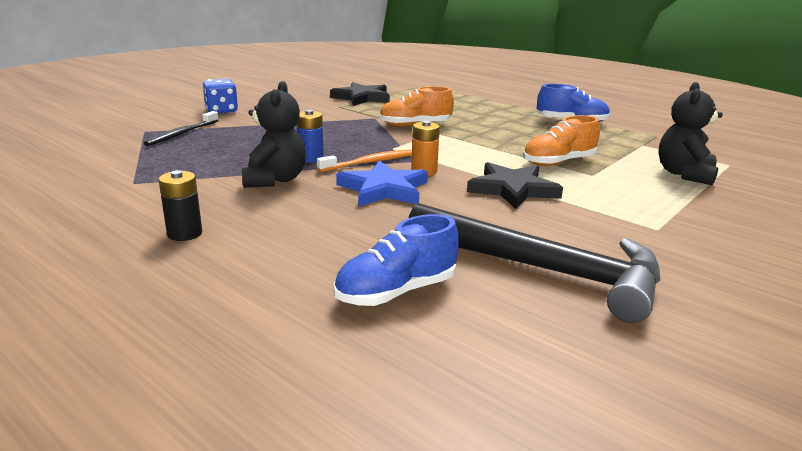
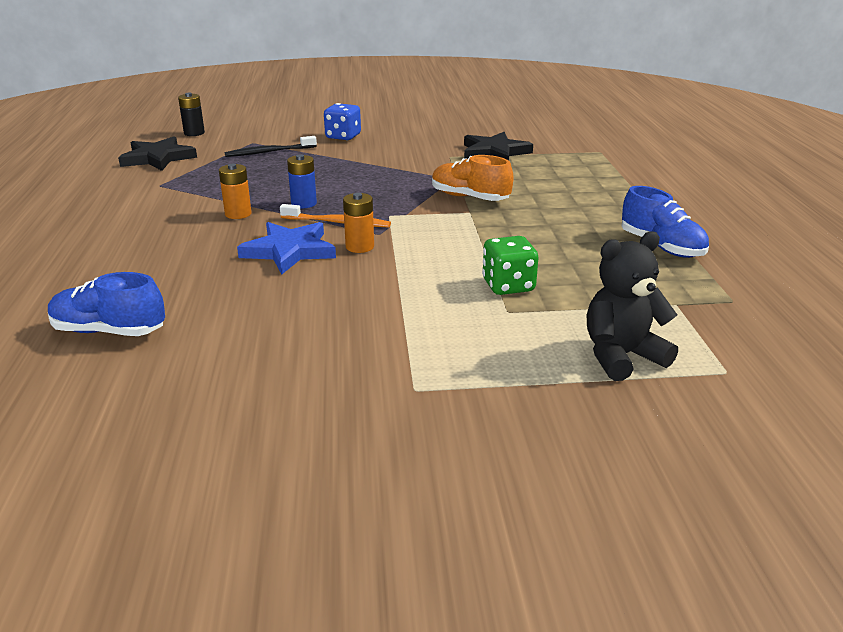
camera: 45 degrees right, 5 degrees up
black battery [159,170,202,241] -> black battery moved to [178,93,205,136]
black teddy bear [242,81,306,188] -> orange battery [219,164,252,219]
black hammer [409,203,660,323] -> none
black star [467,162,563,209] -> black star moved to [118,137,197,171]
orange shoe [523,115,600,166] -> green dice [482,236,539,295]

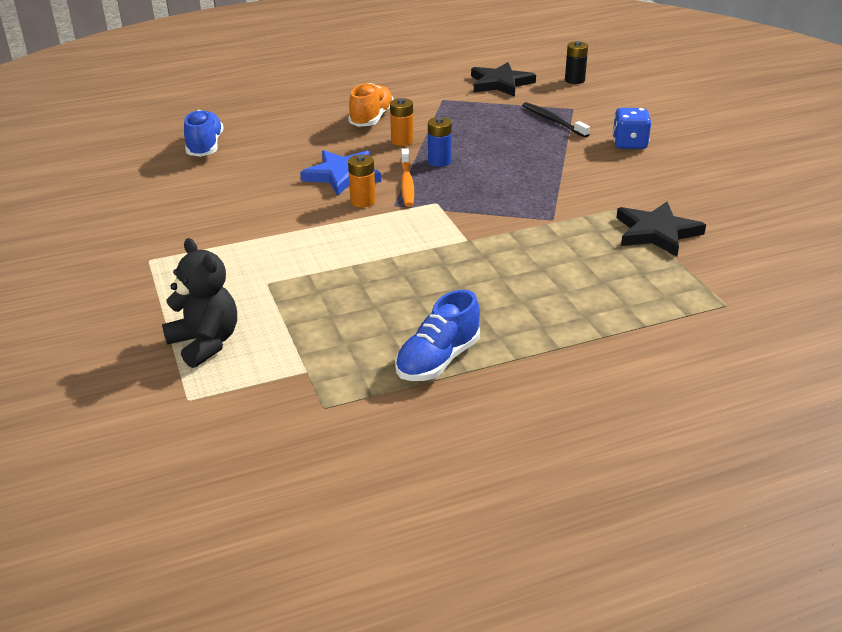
camera: 75 degrees right, 5 degrees up
orange shoe [432,155,514,201] -> orange shoe moved to [348,83,394,127]
green dice [482,236,539,295] -> none

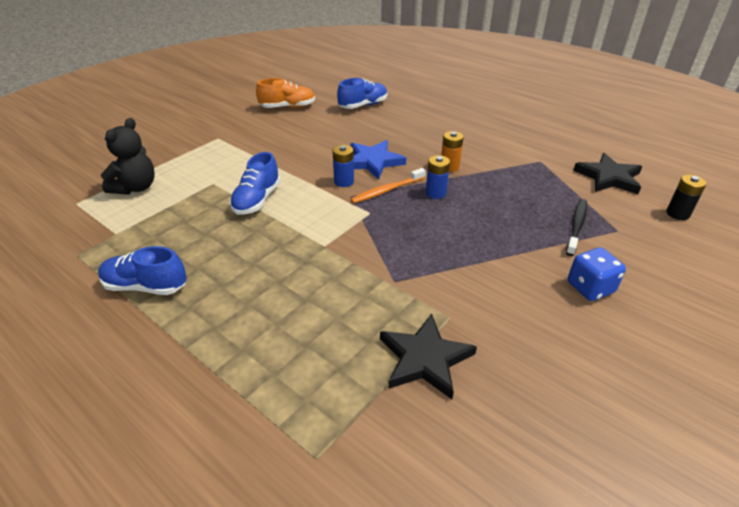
camera: 60 degrees right, 5 degrees up
orange shoe [348,83,394,127] -> orange shoe moved to [256,78,315,108]
orange battery [348,154,376,207] -> blue battery [332,145,354,187]
none -> blue shoe [230,152,280,215]

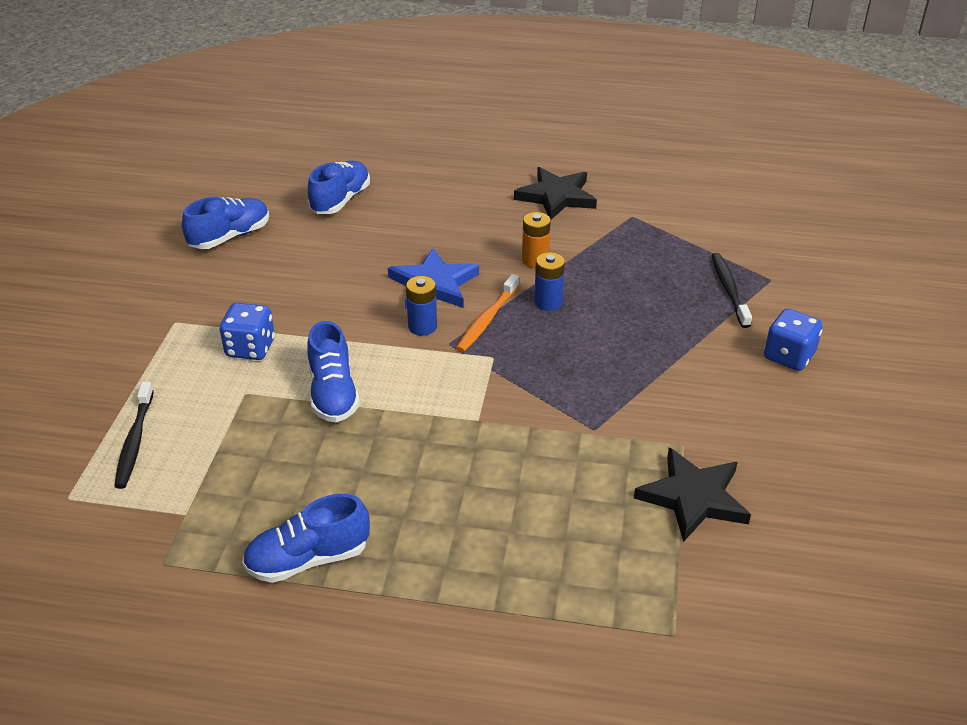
camera: 30 degrees left, 0 degrees up
black teddy bear [101,118,155,195] -> black toothbrush [114,381,154,489]
orange shoe [256,78,315,108] -> blue shoe [182,197,270,249]
black star [573,153,642,194] -> black star moved to [514,167,597,220]
black battery [666,175,707,220] -> none
none -> blue dice [220,303,275,360]

